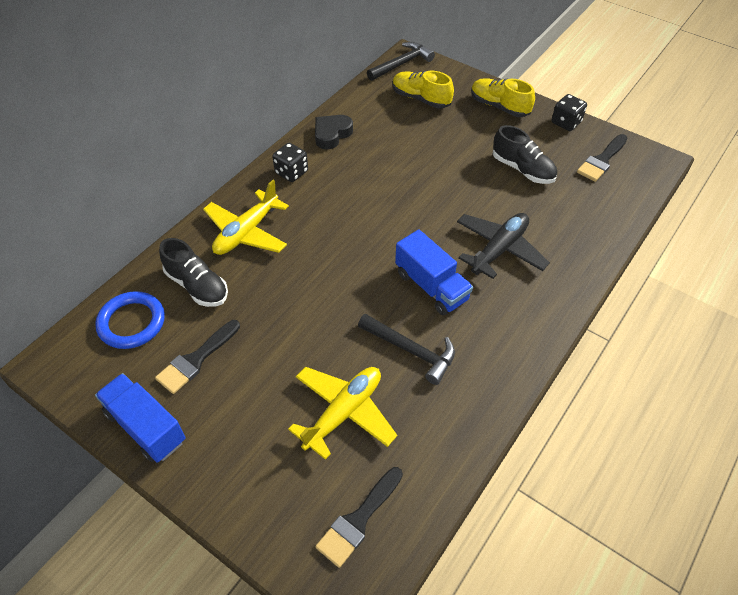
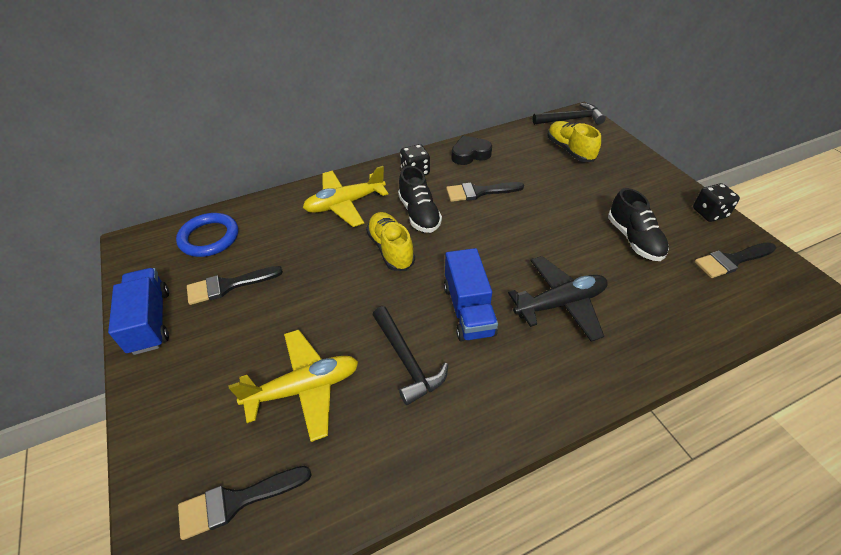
camera: 30 degrees right, 5 degrees down
black shoe [159,238,228,307] -> black shoe moved to [398,166,442,233]
yellow shoe [471,78,535,117] -> yellow shoe moved to [366,212,415,271]
none -> black brush [446,182,524,202]

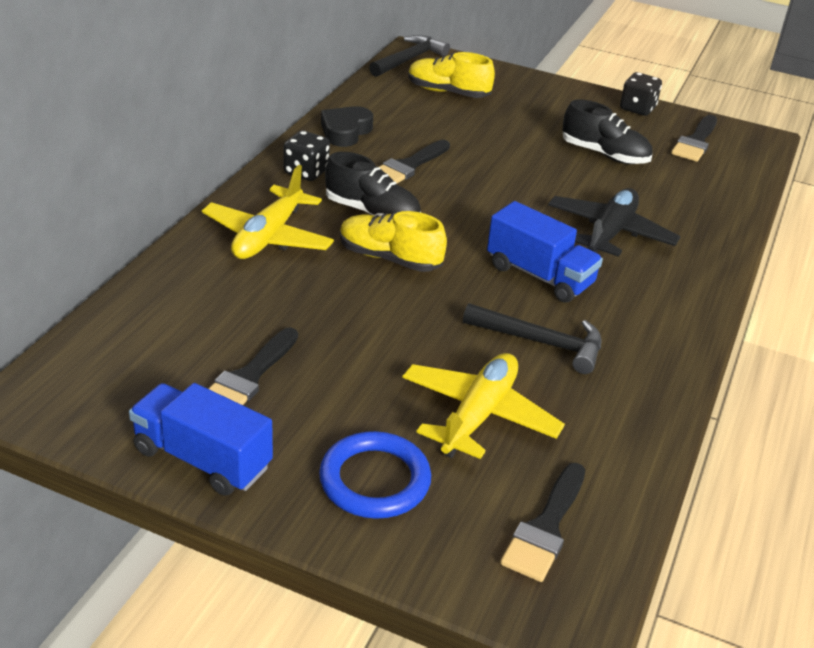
camera: 45 degrees left, 10 degrees down
blue ring [176,213,238,257] -> blue ring moved to [319,431,431,519]

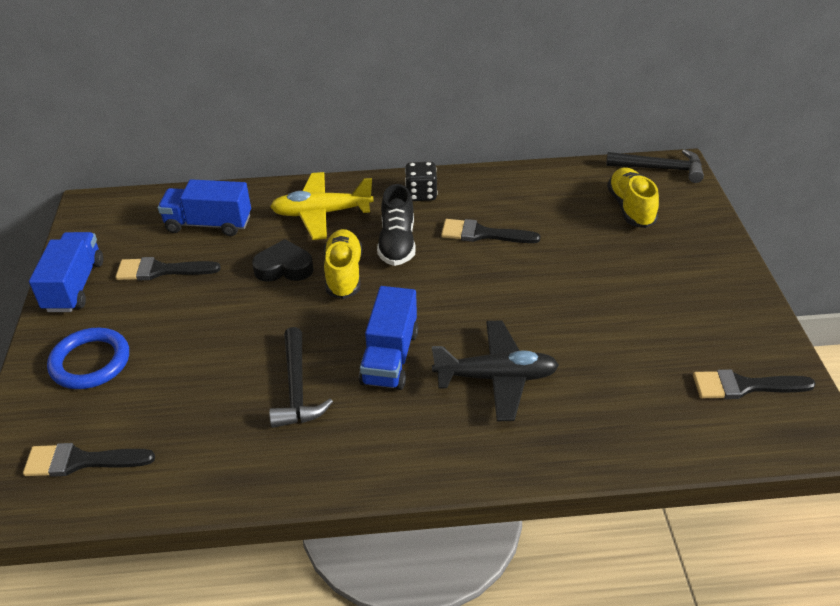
camera: 65 degrees right, 5 degrees up
black heart [321,106,373,147] -> black heart moved to [252,239,314,282]
yellow plane [402,353,565,459] -> none
black shoe [563,99,653,164] -> none
black dice [620,72,662,116] -> none
none -> blue truck [158,179,251,236]

